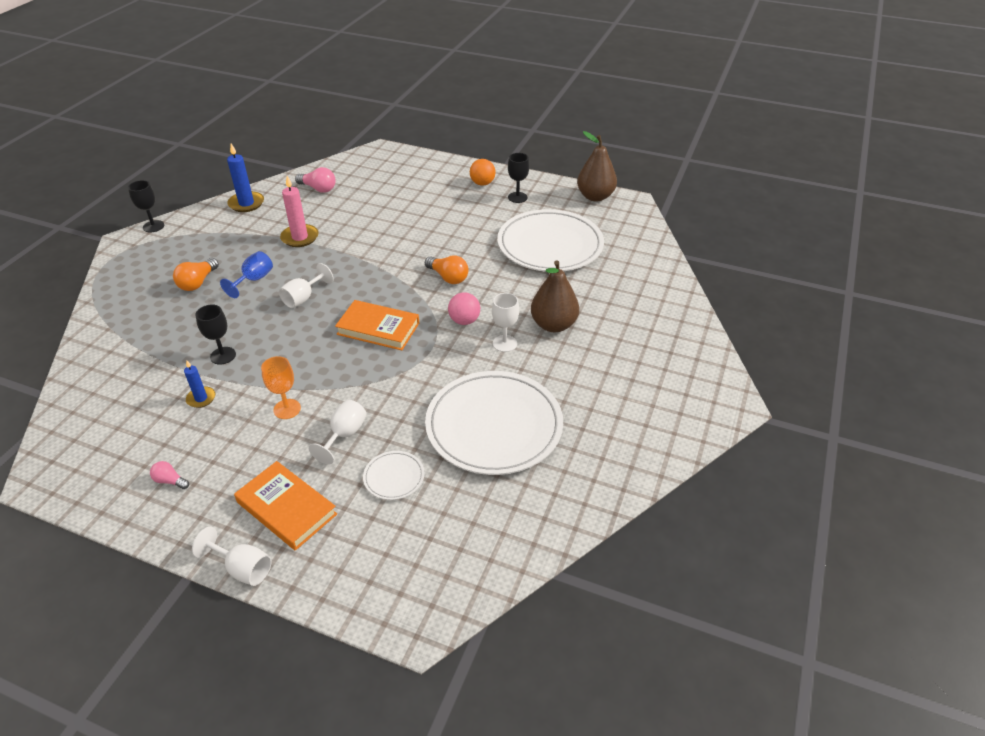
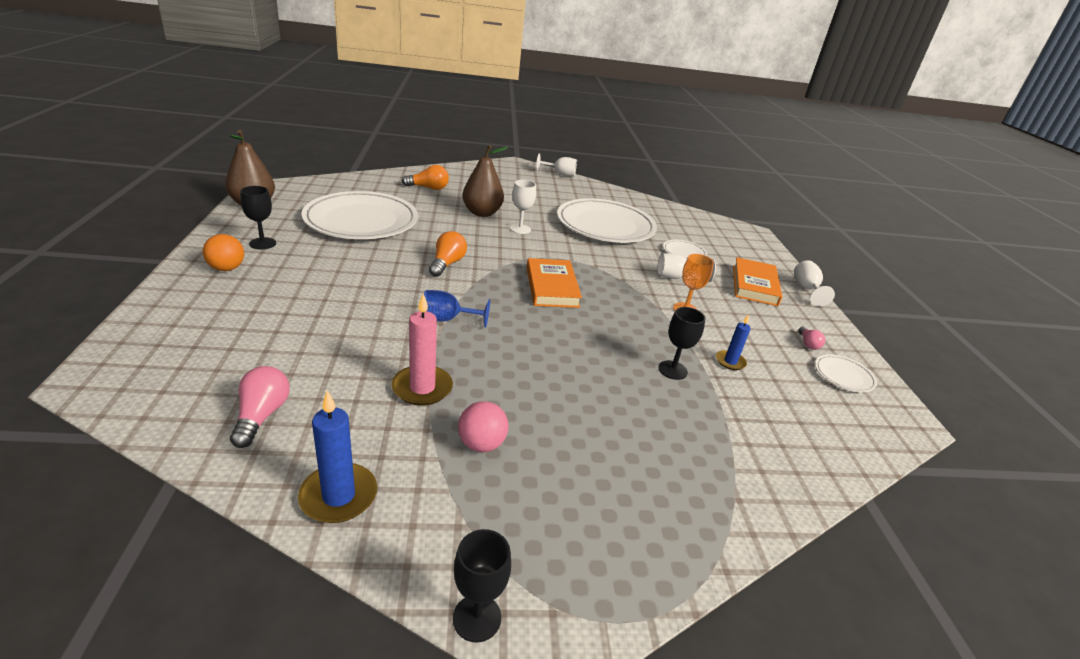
camera: 120 degrees left, 10 degrees down
orange light bulb [173,258,219,291] -> orange light bulb moved to [401,165,449,190]
blue goblet [220,251,273,298] -> blue goblet moved to [424,290,490,328]
white goblet [279,263,334,308] -> white goblet moved to [536,153,577,177]
pink ball [448,292,480,325] -> pink ball moved to [458,401,508,452]
none -> white plate [815,354,877,393]

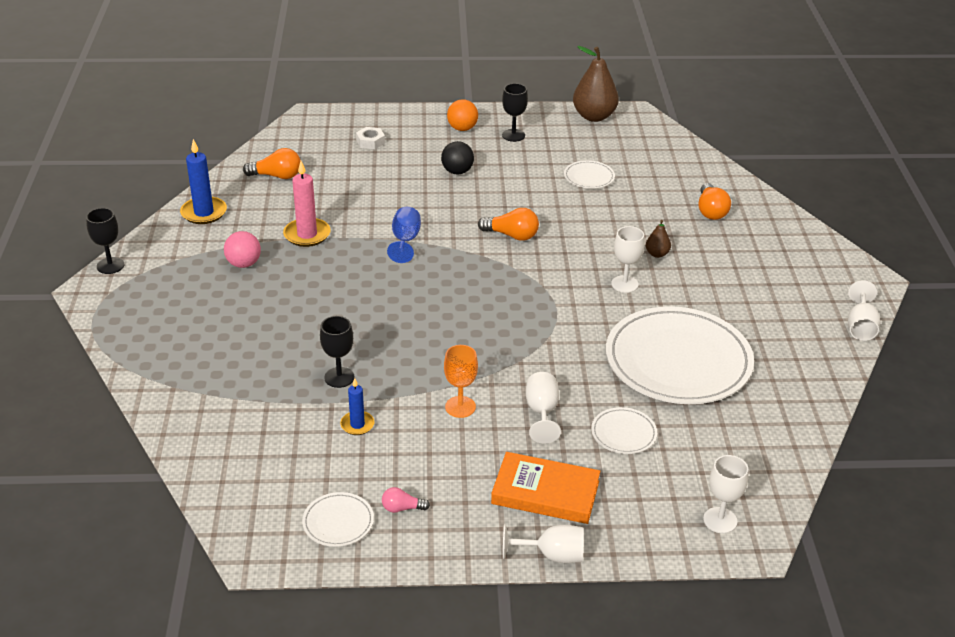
camera: 95 degrees right, 5 degrees up
pink light bulb [230,366,290,448] -> orange light bulb [243,148,301,179]
white plate [301,191,418,239] -> white plate [564,160,615,189], size x0.42
brown pear [462,145,508,217] -> brown pear [646,220,671,258], size x0.48
orange book [527,258,582,308] -> none
none -> white nut [356,127,385,149]
none -> black ball [441,141,474,174]
none -> white goblet [703,455,748,533]

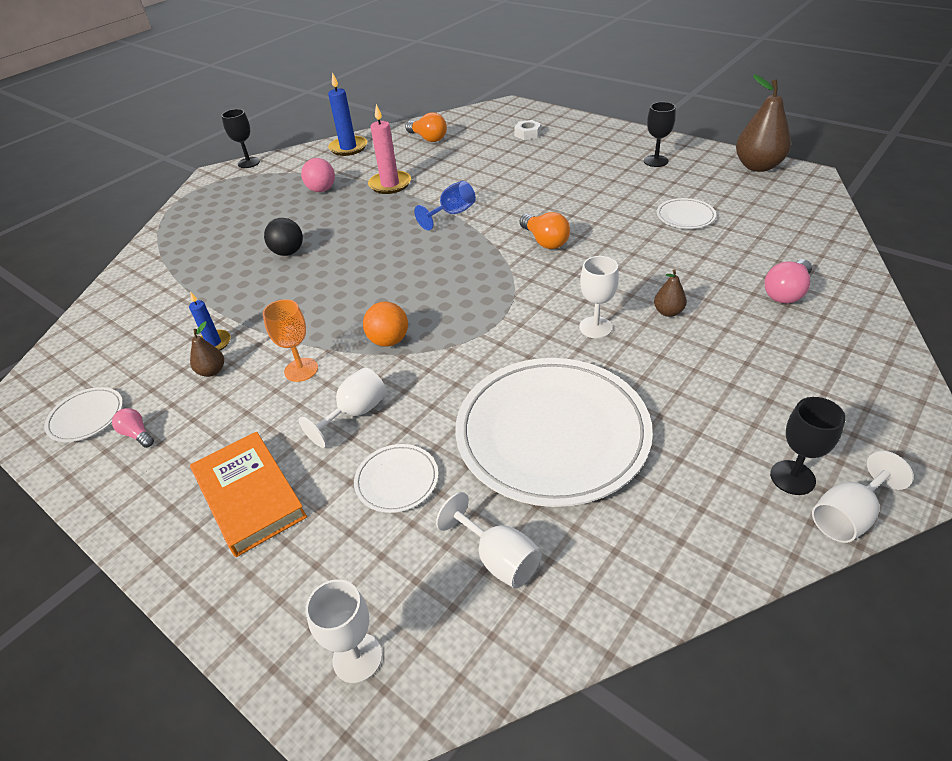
camera: 45 degrees right, 5 degrees up
black goblet [320,316,355,388] -> black goblet moved to [770,397,846,495]
black ball [441,141,474,174] -> black ball moved to [264,218,303,256]
orange ball [447,99,478,131] -> orange ball moved to [363,302,408,347]
white goblet [503,524,584,563] -> white goblet moved to [436,492,542,589]
orange light bulb [698,183,731,220] -> pink light bulb [765,259,812,303]
none -> brown pear [190,321,224,377]

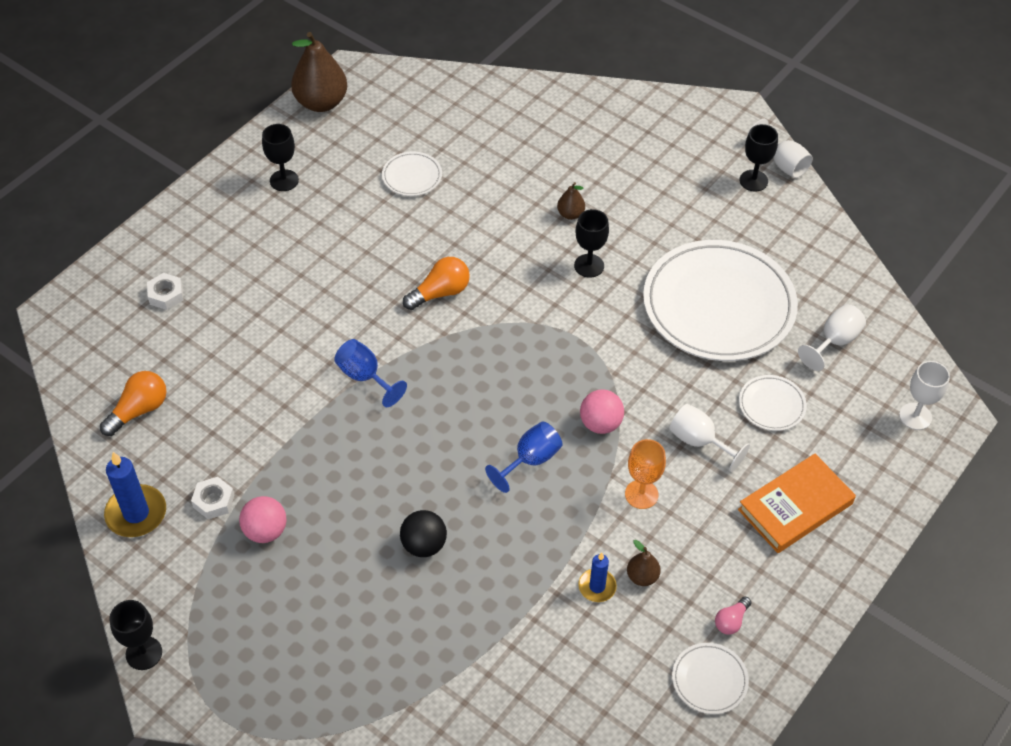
camera: 95 degrees left, 10 degrees up
orange ball [363,302,408,347] -> pink ball [580,390,624,434]
pink candle [368,104,411,194] -> none
white goblet [579,256,619,338] -> black goblet [574,209,609,278]
pink light bulb [765,259,812,303] -> none
none -> white nut [191,477,234,519]
none -> blue goblet [485,421,562,493]

